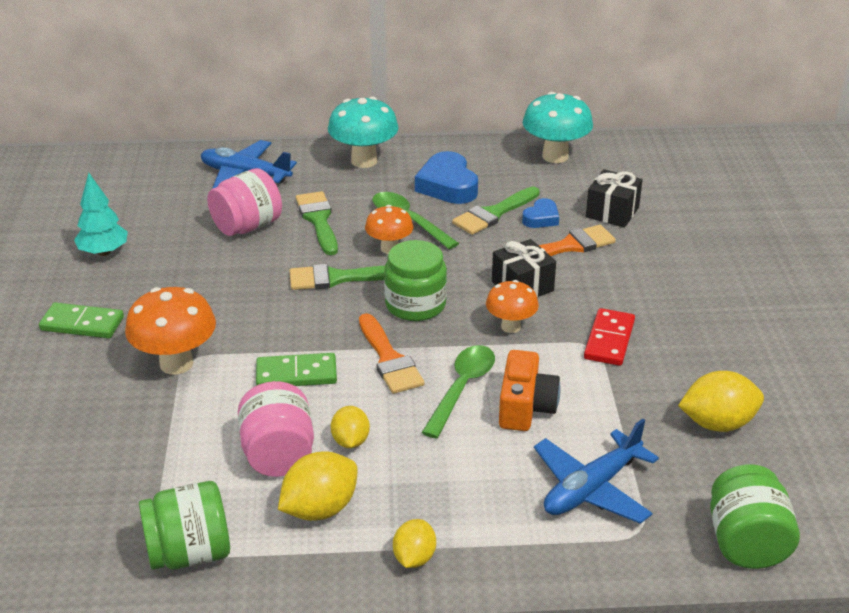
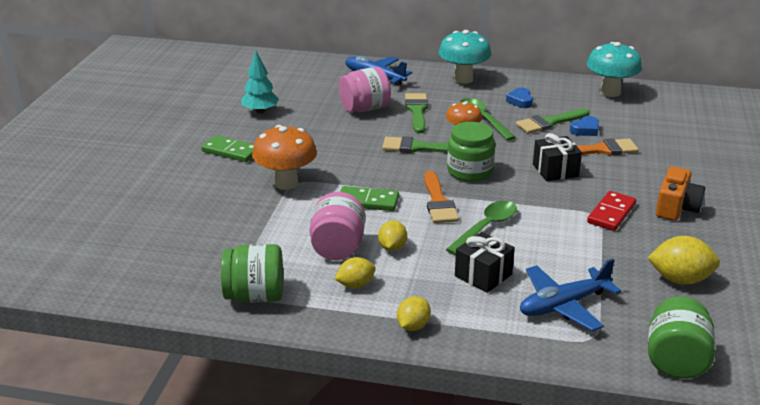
camera: 15 degrees right, 5 degrees down
yellow lemon [278,451,358,521] -> yellow lemon [334,257,376,288], size x0.63
blue heart [415,151,478,204] -> blue heart [506,88,533,108], size x0.56
orange mushroom [486,280,539,333] -> none
orange camera [499,350,561,431] -> orange camera moved to [656,166,705,221]
black gift [586,169,643,228] -> black gift moved to [455,232,515,293]

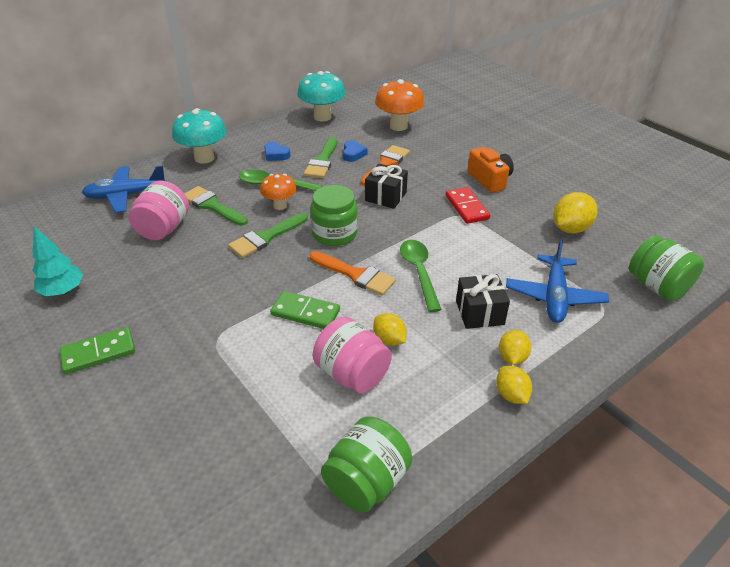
camera: 50 degrees left, 10 degrees up
orange mushroom [252,125,317,190] -> orange mushroom moved to [375,79,425,131]
yellow lemon [334,257,376,288] -> yellow lemon moved to [499,330,531,365]
green domino [340,186,399,211] -> green domino turned 60 degrees clockwise [270,291,340,329]

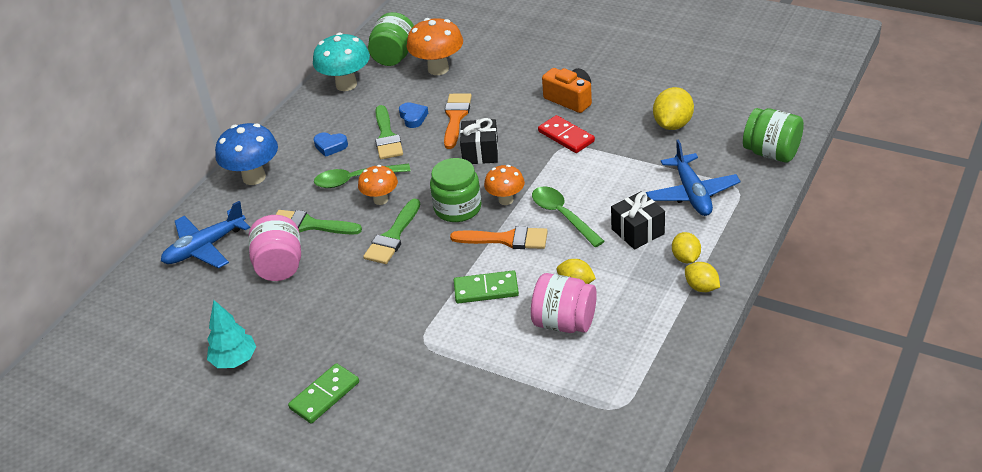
camera: 20 degrees left, 0 degrees up
turquoise mushroom [172,108,227,164] -> blue mushroom [215,123,278,185]
green jar [321,416,413,513] -> green jar moved to [368,12,414,66]
none -> orange mushroom [484,165,525,205]

